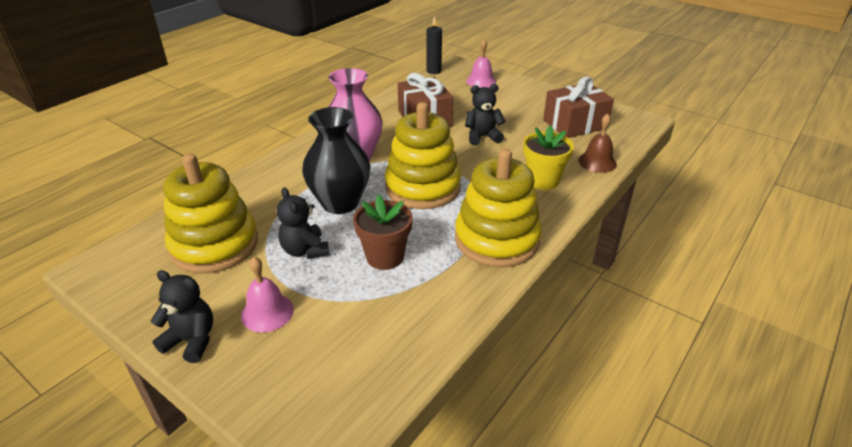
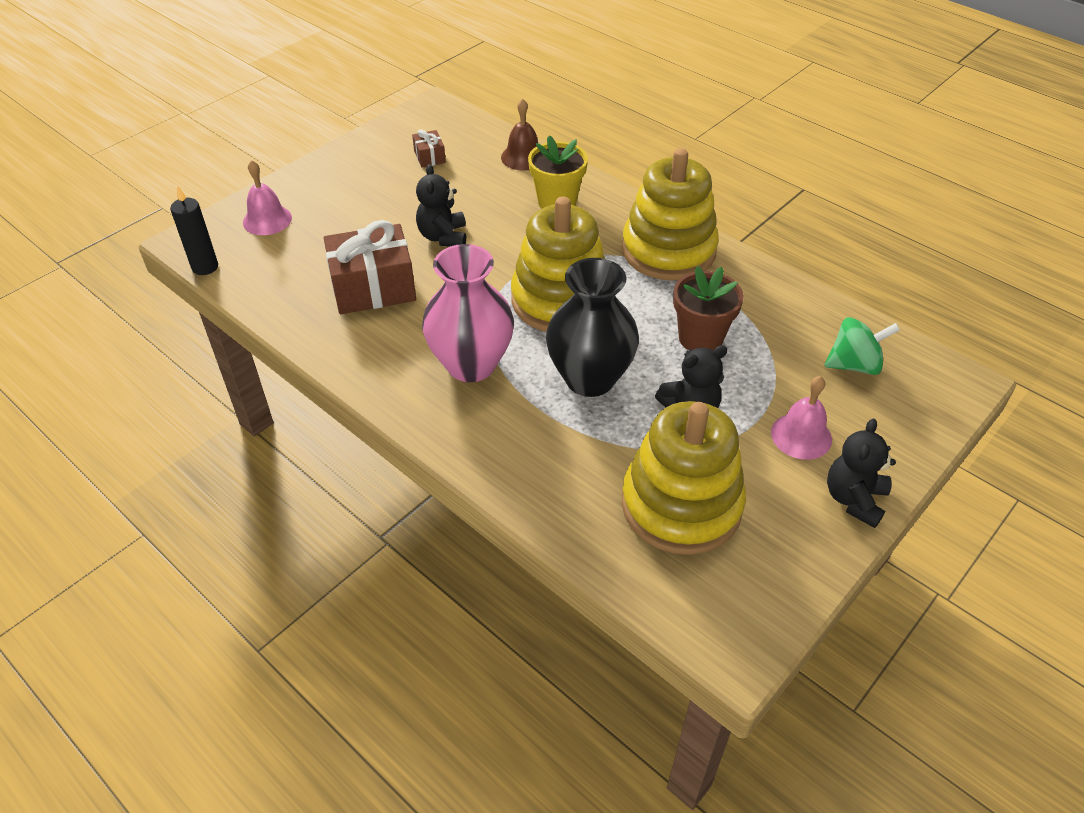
camera: 85 degrees left, 10 degrees up
brown gift [543,77,614,138] -> brown gift [412,129,446,168], size x0.46
none -> green spinning top [825,317,900,375]

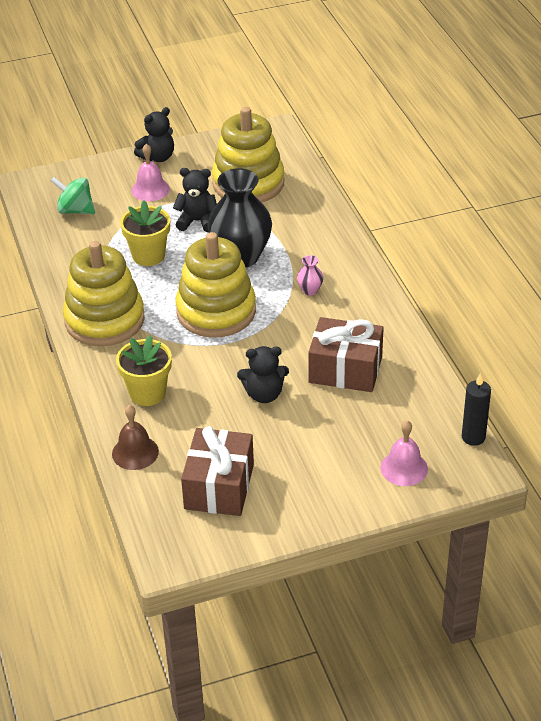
camera: 150 degrees left, 5 degrees down
brown gift [412,129,446,168] -> brown gift [181,426,254,516], size x2.17
black teddy bear [416,164,466,247] -> black teddy bear turned 60 degrees clockwise [237,346,289,403]
pink vase [422,244,514,382] -> pink vase [297,255,324,295], size x0.40
brown flower pot [673,266,744,351] -> yellow flower pot [120,201,170,266]

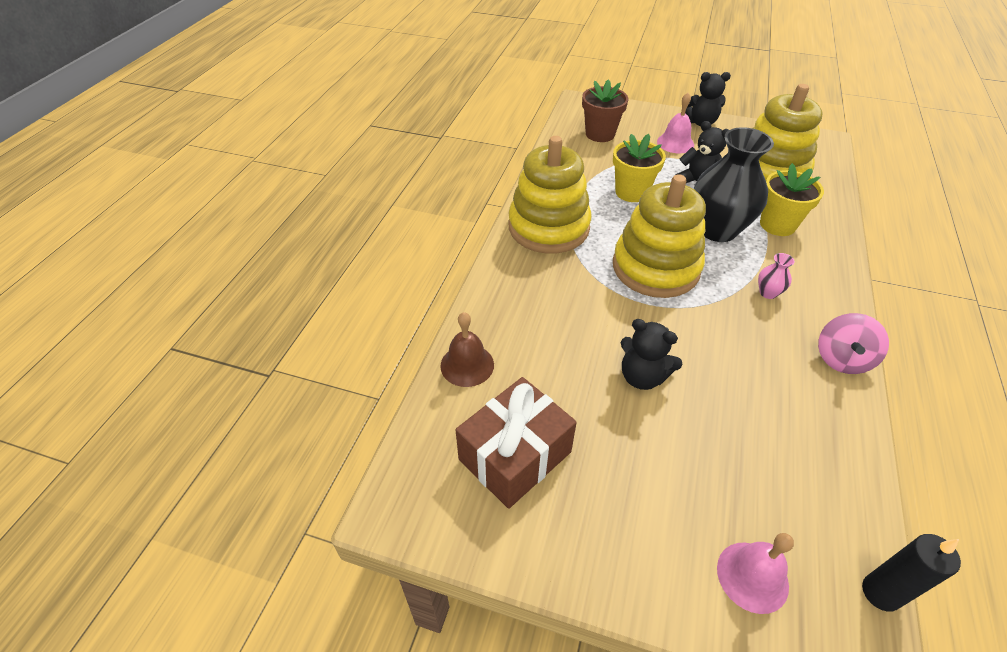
camera: 35 degrees right, 5 degrees up
green spinning top [51,177,95,214] -> brown flower pot [582,79,628,142]
yellow flower pot [116,335,172,406] -> yellow flower pot moved to [760,163,824,236]
brown gift [308,317,384,392] -> none
none -> pink spinning top [818,313,889,374]

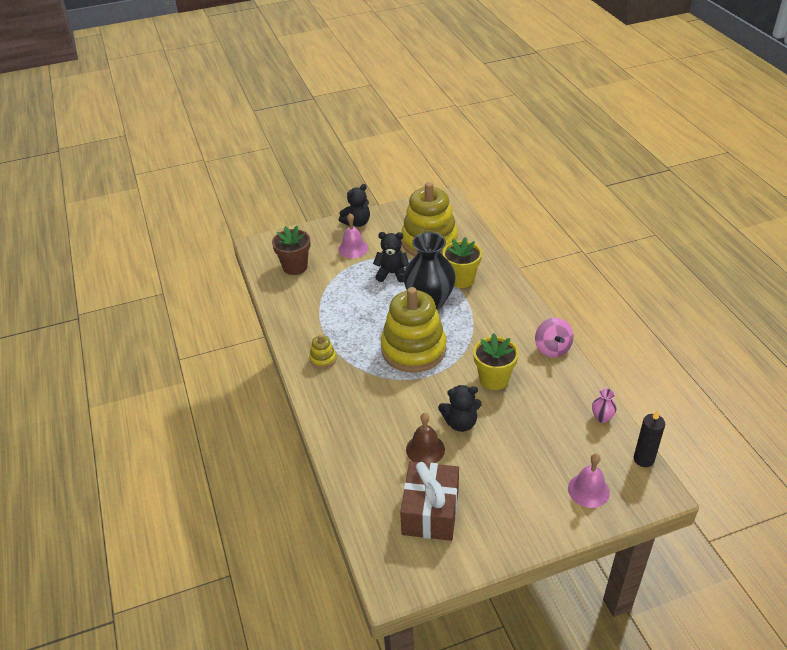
camera: 35 degrees left, 5 degrees down
brown bell [440,312,494,387] -> brown bell moved to [406,413,445,463]
yellow stacking toy [508,136,591,253] -> yellow stacking toy [309,335,336,369], size x0.41
yellow flower pot [613,134,666,202] -> yellow flower pot moved to [473,333,519,390]
pink vase [758,253,795,299] -> pink vase moved to [592,388,617,423]

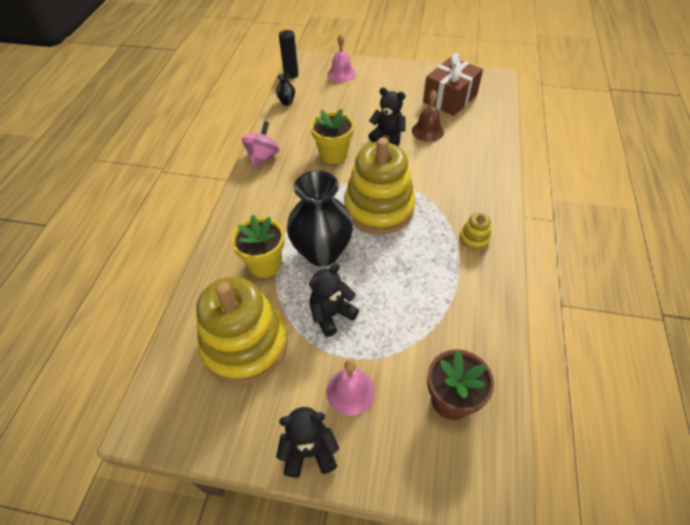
camera: 150 degrees left, 10 degrees up
black teddy bear [373,232,409,282] -> black teddy bear turned 105 degrees clockwise [309,264,359,337]
pink vase [592,388,617,423] -> black vase [276,73,295,105]

